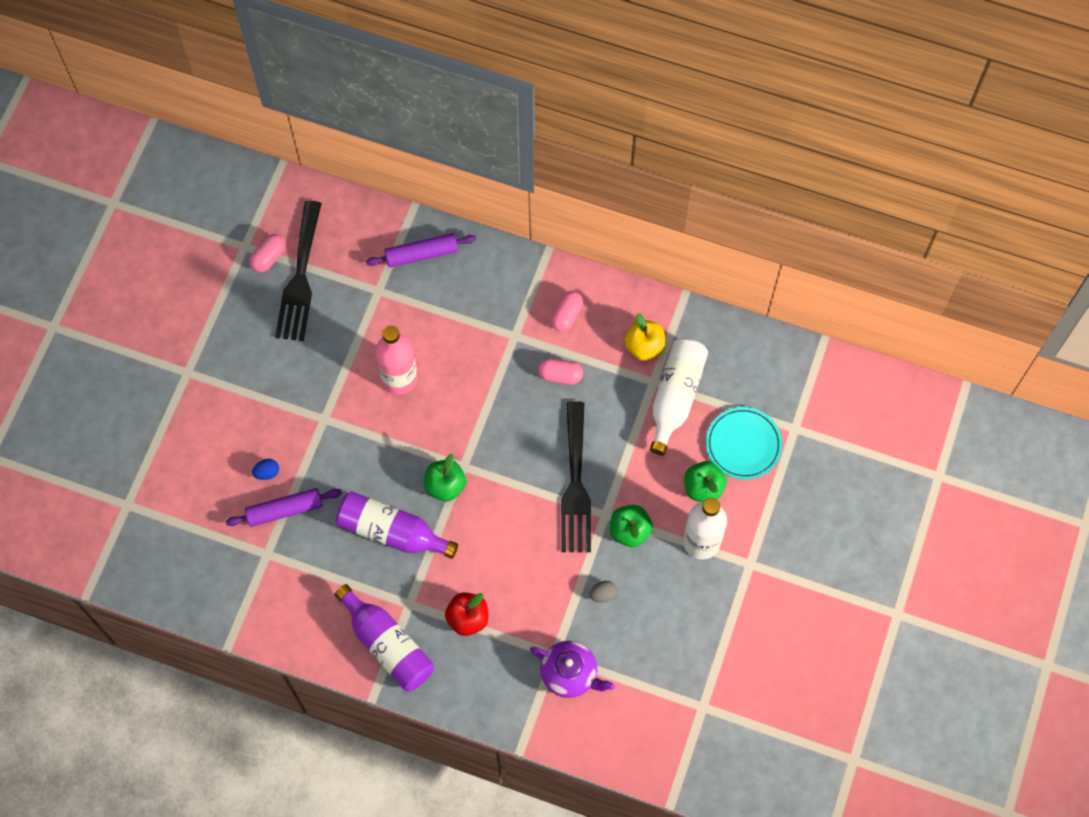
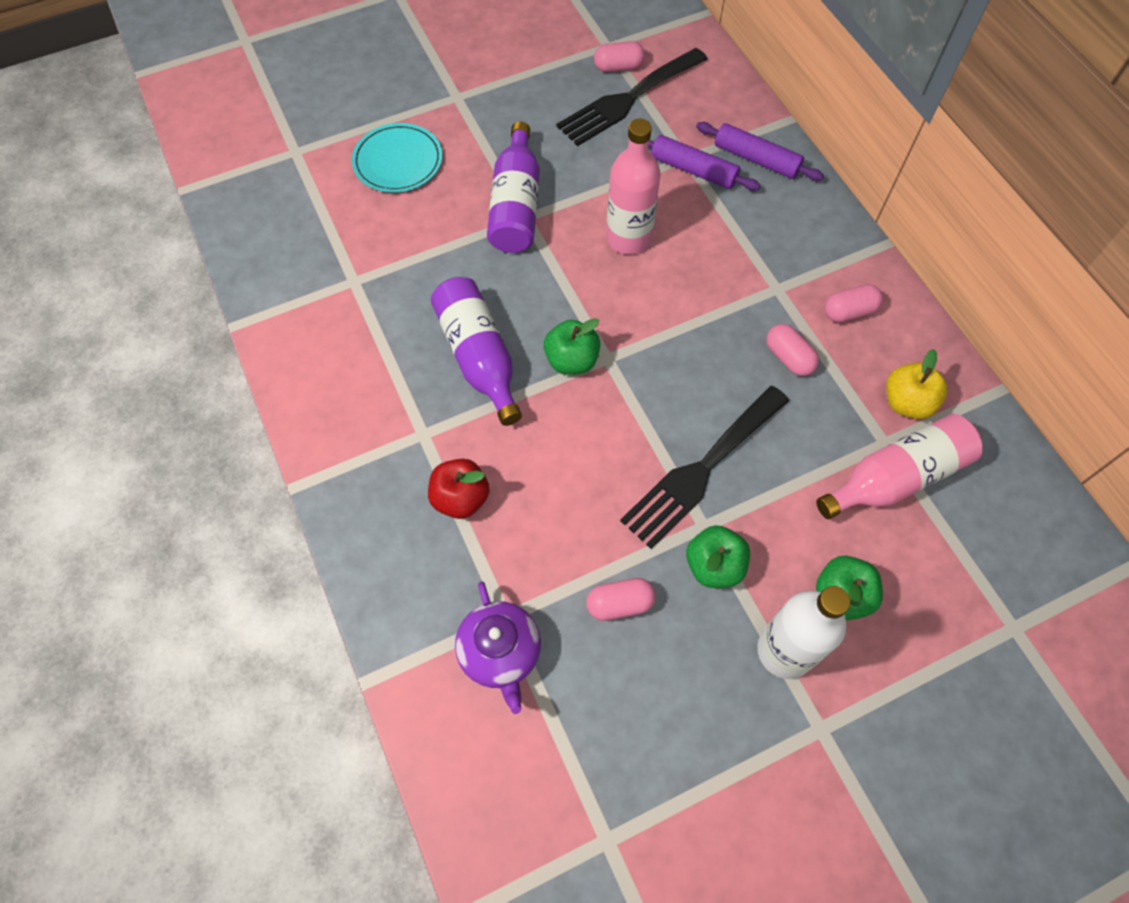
camera: 45 degrees right, 5 degrees down
purple rolling pin [226,488,342,527] -> purple rolling pin moved to [648,135,761,191]
blue egg [252,459,279,480] -> none
purple bottle [335,584,434,691] -> purple bottle moved to [487,121,540,253]
grey egg [590,581,617,602] -> pink capsule [586,578,656,621]
white bottle [650,338,708,455] -> pink bottle [816,414,983,519]
turquoise plate [706,407,782,479] -> turquoise plate moved to [352,123,443,193]

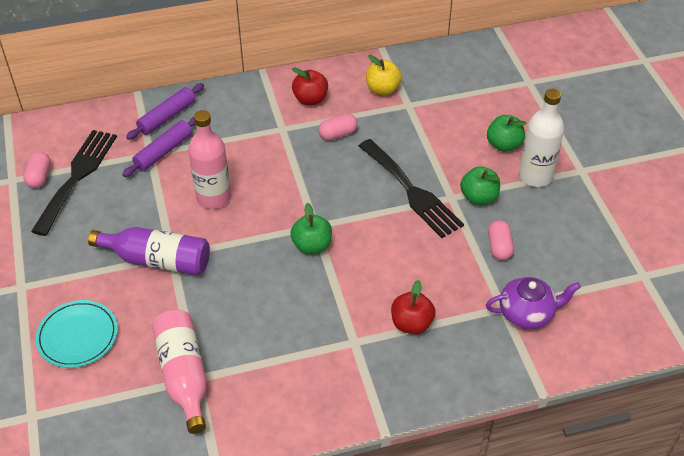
camera: 80 degrees left, 15 degrees down
purple bottle [431,277,522,426] -> none
black fork [557,48,708,146] -> black fork turned 135 degrees counterclockwise [31,130,117,236]
pink bottle [816,414,983,519] -> pink bottle moved to [152,309,207,434]
pink capsule [824,284,883,323] -> red apple [292,67,328,105]

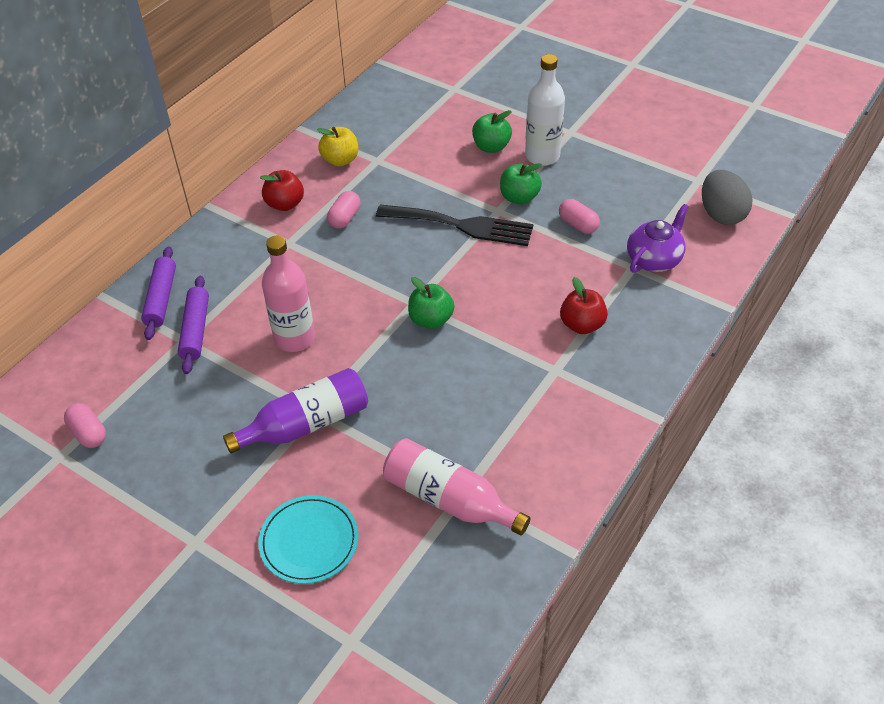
camera: 40 degrees left, 0 degrees up
black fork [31,130,117,236] -> none
none -> grey egg [702,170,752,225]

